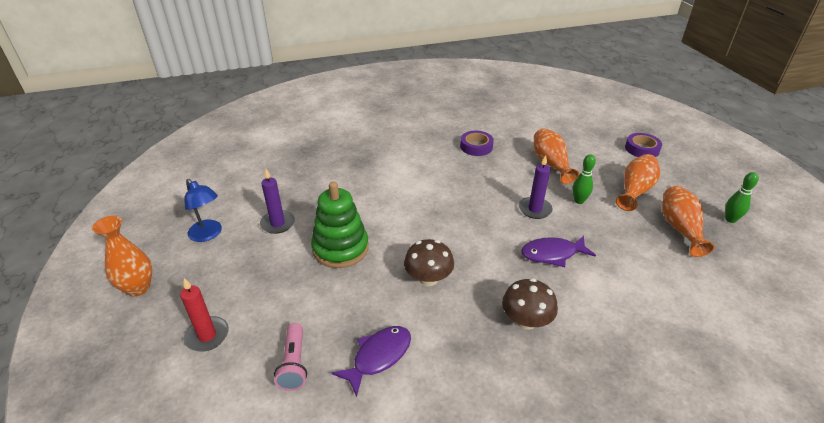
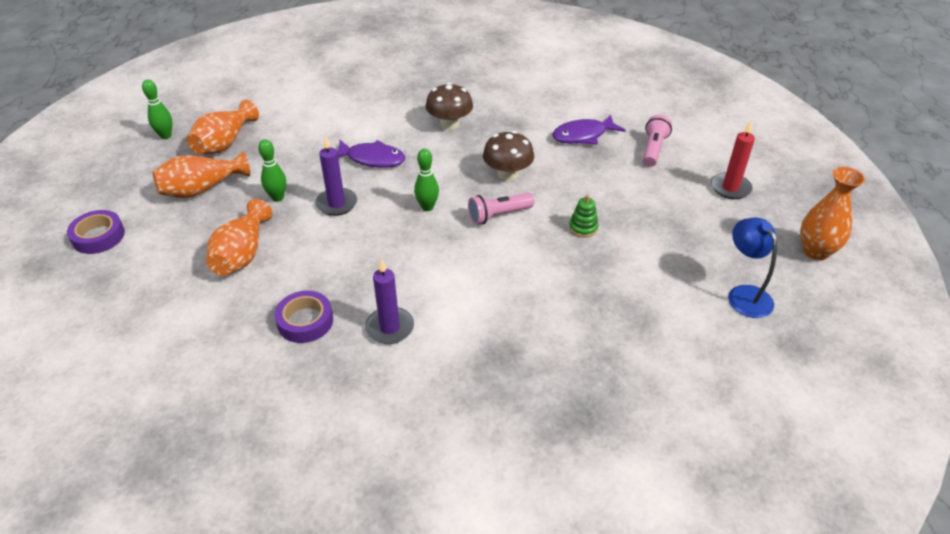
camera: 155 degrees left, 5 degrees up
purple candle [260,169,295,234] -> purple candle moved to [365,258,414,344]
green stacking toy [311,182,369,268] -> green stacking toy [569,195,599,237], size x0.43
none -> green bowling pin [414,149,439,211]
none -> pink flashlight [468,193,534,225]

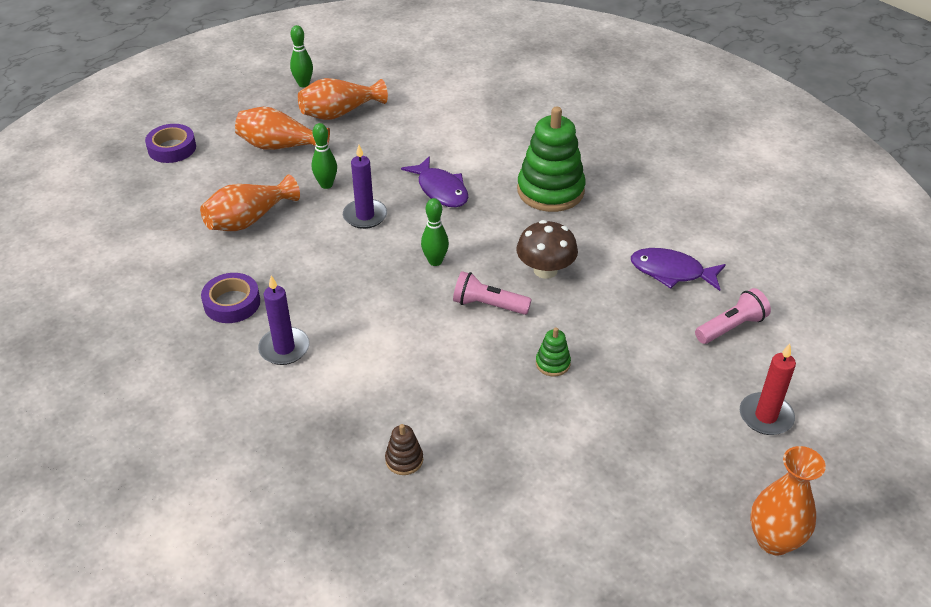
camera: 40 degrees right, 0 degrees up
brown mushroom [426,82,473,129] -> green stacking toy [517,107,586,212]
blue lamp [728,218,777,318] -> none
none -> brown stacking toy [385,424,423,475]

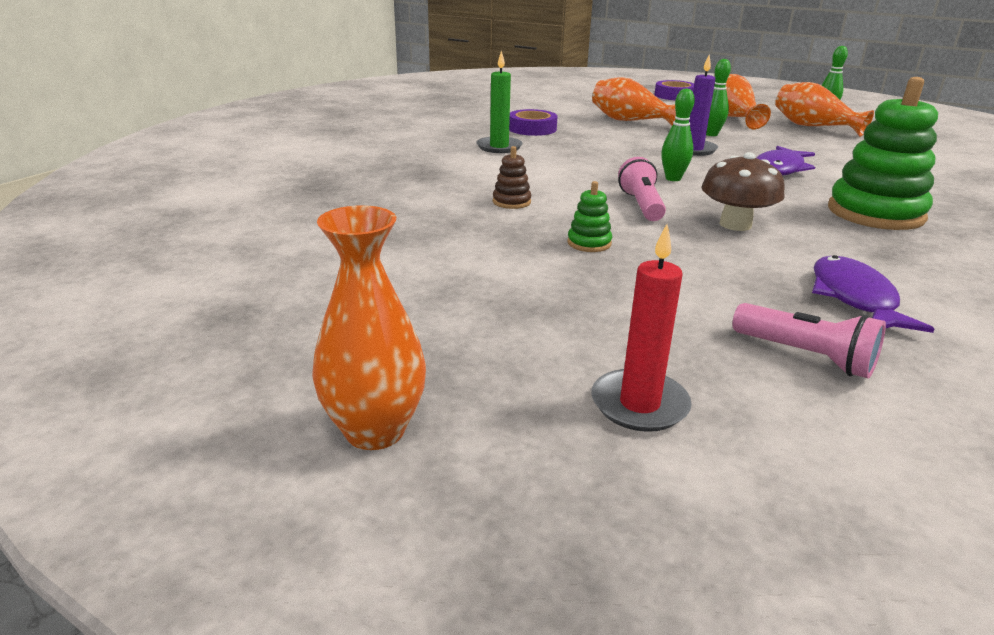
camera: 70 degrees right, 15 degrees down
purple candle [258,275,310,365] -> green candle [476,50,523,153]
brown stacking toy [385,424,423,475] -> brown stacking toy moved to [493,146,532,209]

